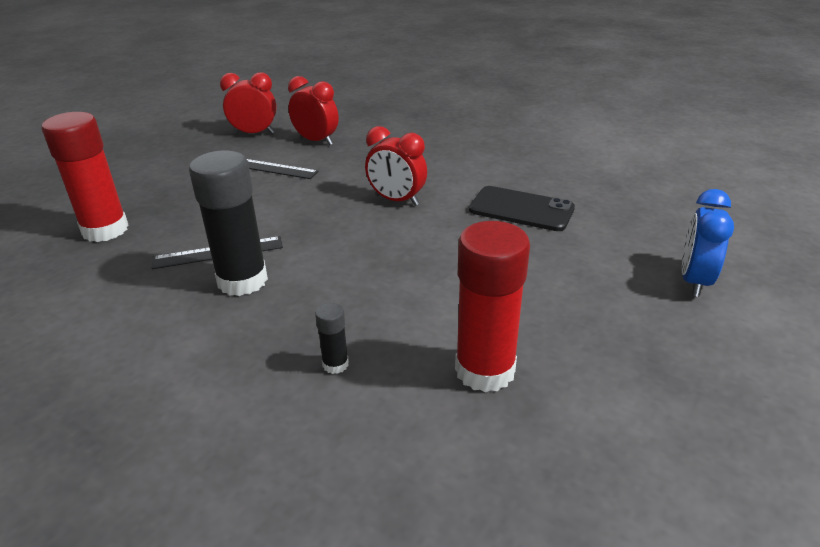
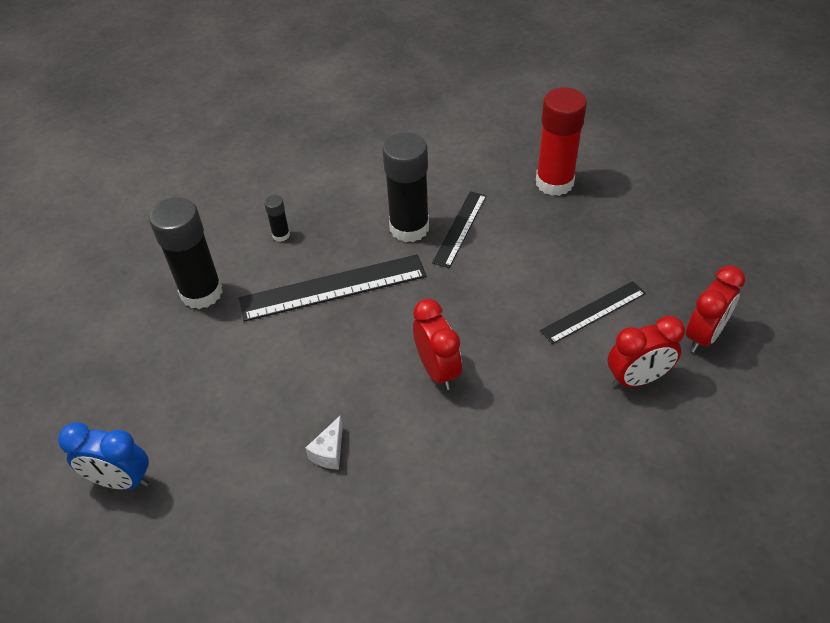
camera: 130 degrees right, 15 degrees up
red clock [365,126,427,206] -> red clock turned 90 degrees clockwise [413,299,462,390]
red glue stick [455,221,530,393] -> black glue stick [149,197,223,309]
black phone [469,186,575,231] -> white cheese [306,416,343,470]
blue clock [682,189,734,297] -> blue clock turned 135 degrees clockwise [58,423,149,490]
none -> black ruler [239,254,427,322]

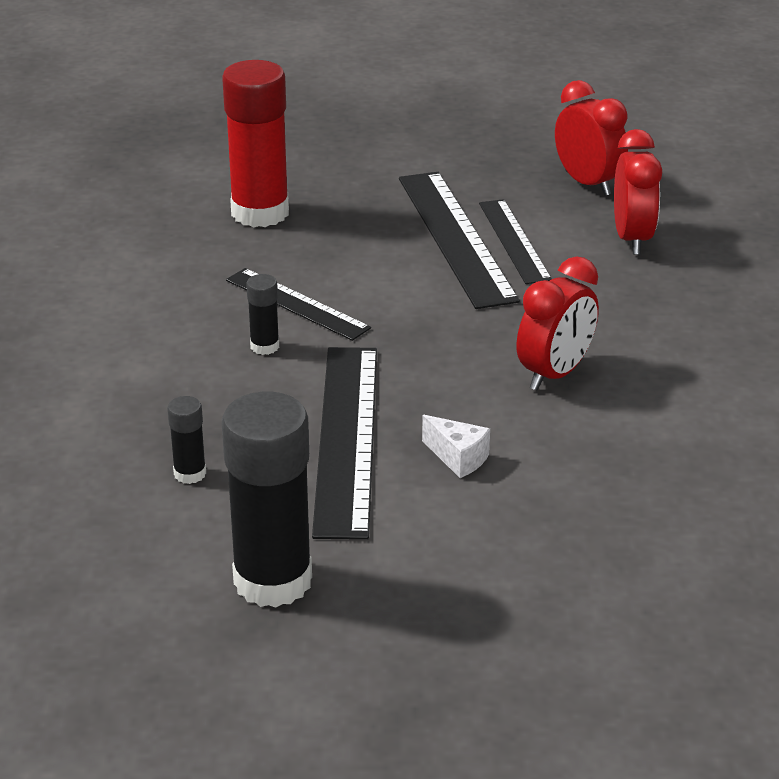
camera: 75 degrees left, 15 degrees down
blue clock [58,423,149,490] -> none
white cheese [306,416,343,470] -> white cheese moved to [422,415,490,478]
black glue stick [382,132,429,242] -> black glue stick [246,274,279,355], size x0.45
red clock [413,299,462,390] -> red clock turned 135 degrees clockwise [517,256,599,390]
none -> black ruler [399,172,520,309]

